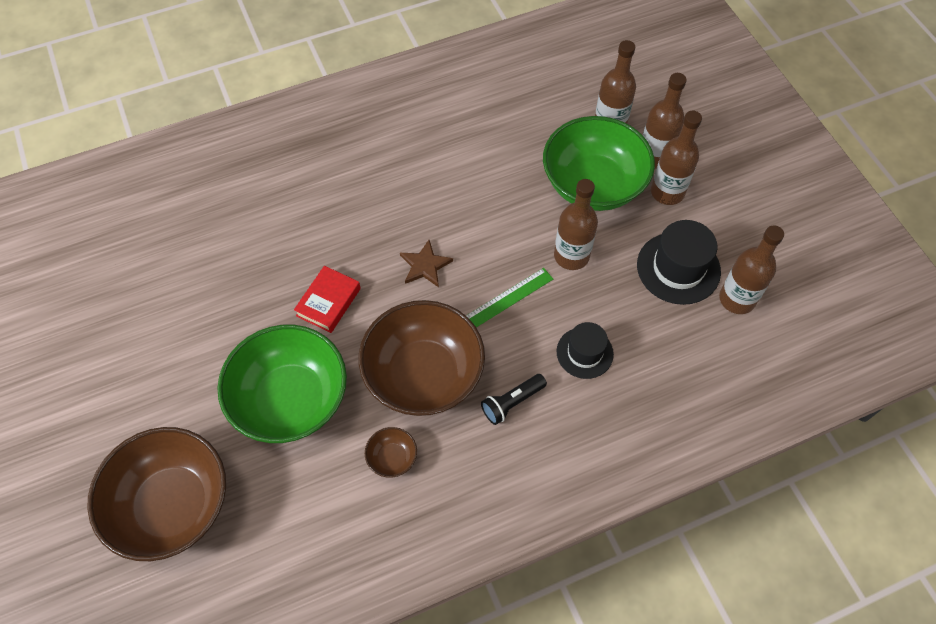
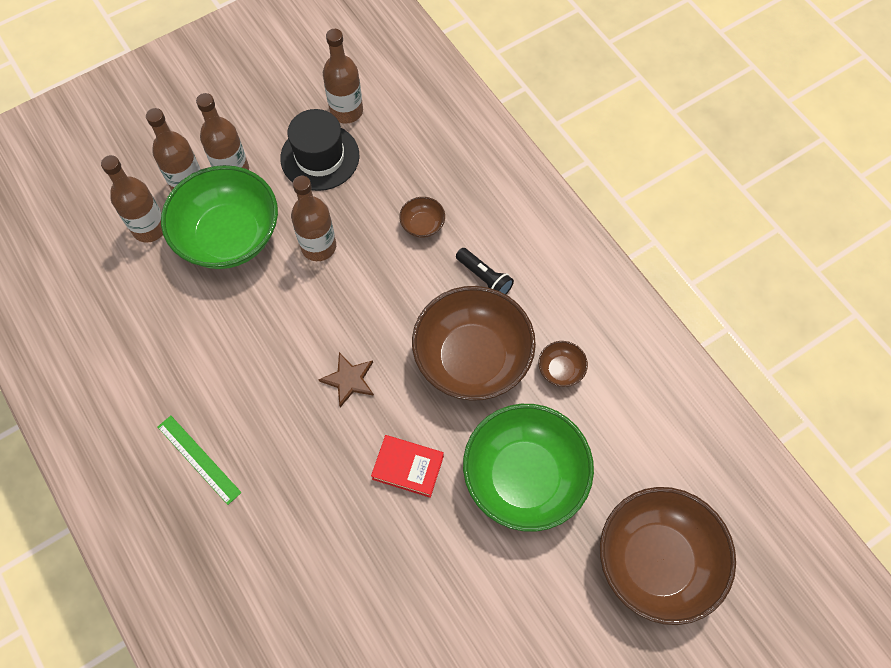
camera: 100 degrees left, 5 degrees up
green ruler [466,268,553,327] -> green ruler moved to [158,415,242,505]
black hat [557,322,614,379] -> brown bowl [399,197,445,238]

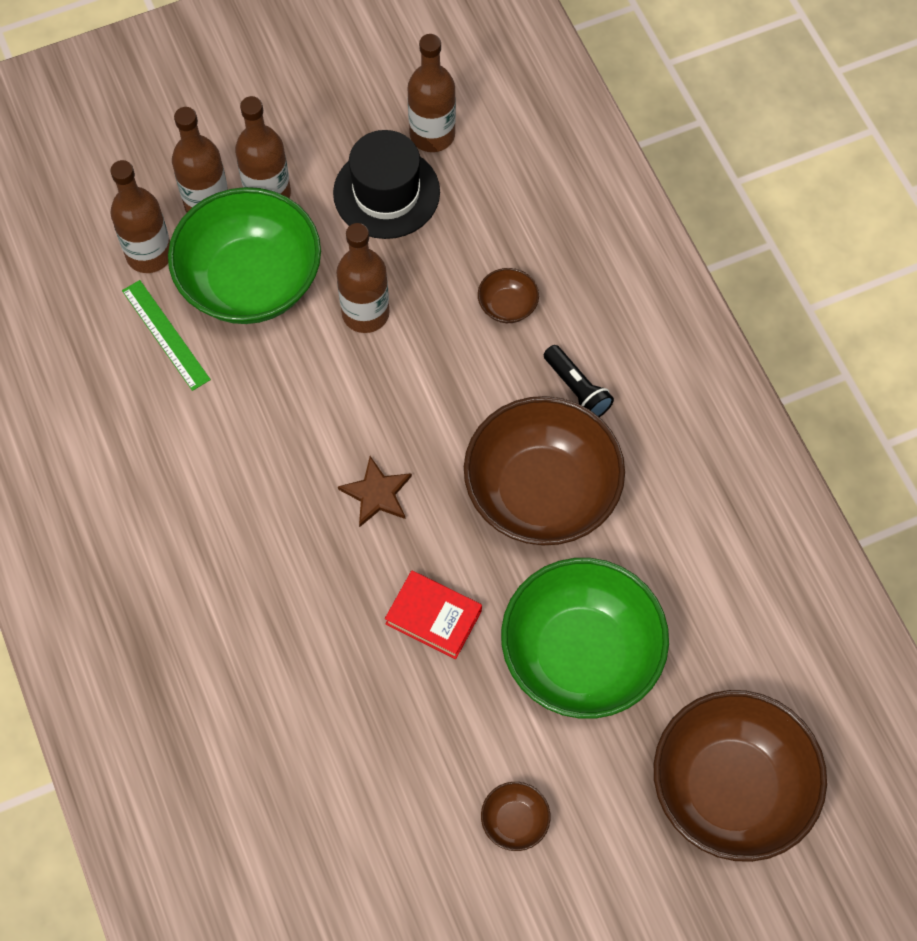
camera: 10 degrees right, 0 degrees up
green ruler [158,415,242,505] -> green ruler moved to [122,280,211,391]
brown bowl [539,341,588,387] -> brown bowl moved to [481,782,550,851]

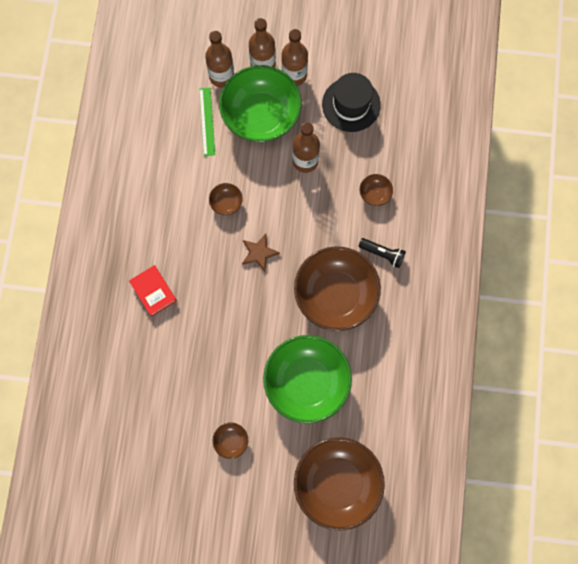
camera: 30 degrees right, 10 degrees up
red book [385,571,482,659] -> red book moved to [129,265,177,317]
brown bottle [407,34,456,152] -> none
black flashlight [544,345,614,417] -> black flashlight turned 60 degrees counterclockwise [358,238,406,268]
none -> brown bowl [209,183,243,215]

